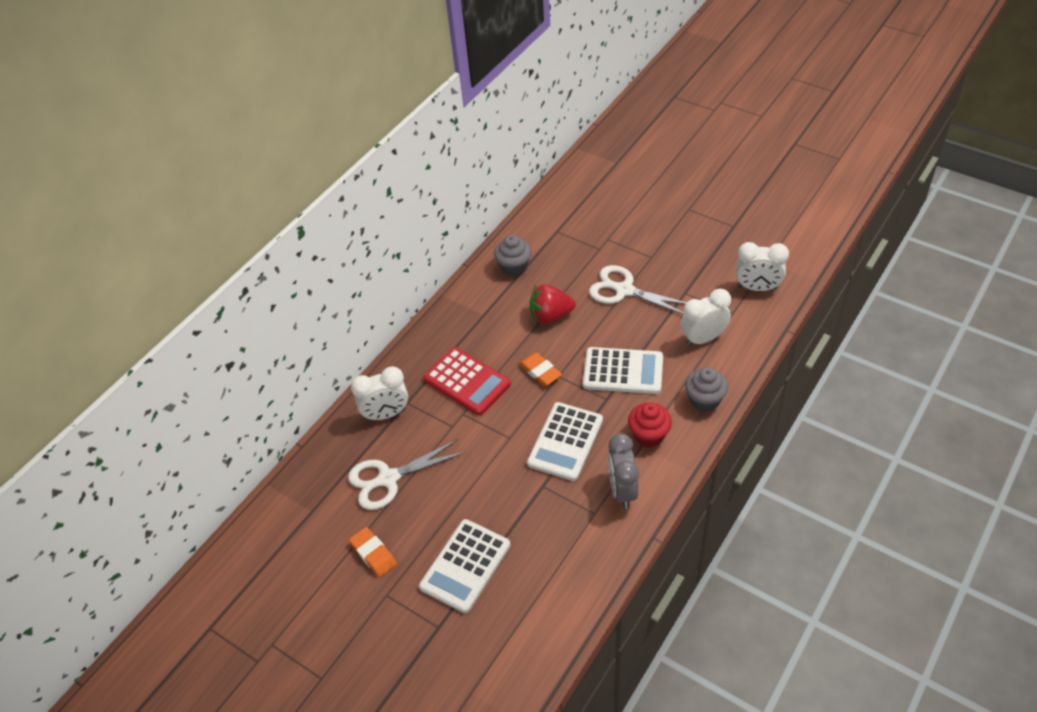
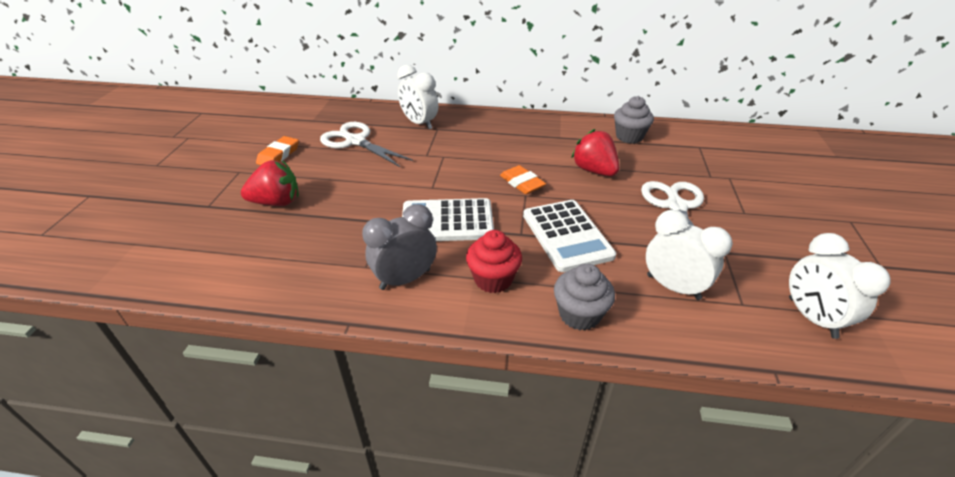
camera: 60 degrees right, 10 degrees down
white calculator [419,519,510,613] -> red strawberry [241,160,299,206]
red calculator [423,347,511,415] -> none
orange eraser [519,352,562,386] -> orange eraser turned 60 degrees counterclockwise [500,165,546,194]

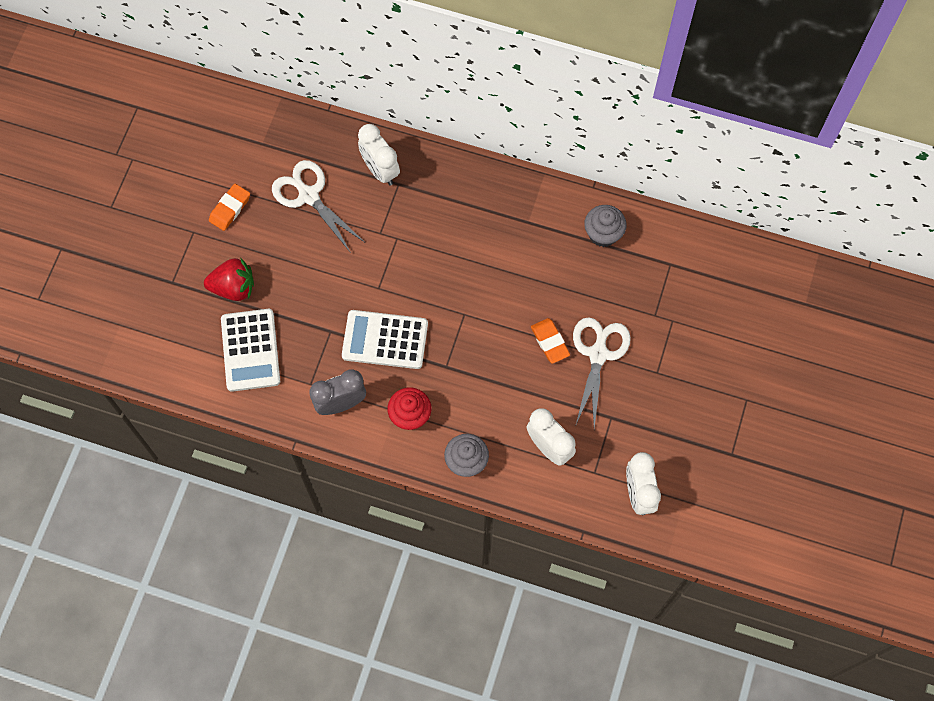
camera: 10 degrees right, 30 degrees up
orange eraser [500,165,546,194] -> orange eraser moved to [531,318,570,364]
white calculator [523,200,616,272] -> white calculator moved to [221,309,280,392]
red strawberry [571,129,619,176] -> none

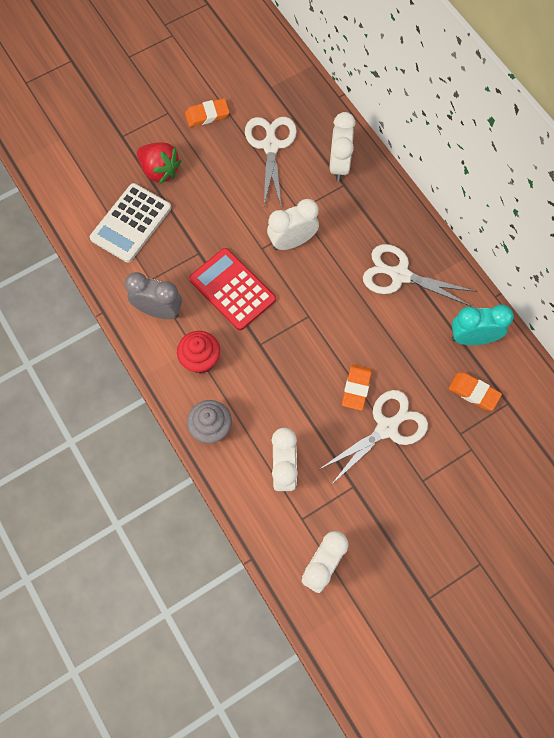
camera: 40 degrees right, 0 degrees up
white calculator [342,310,428,369] -> red calculator [189,248,276,330]
grey cupcake [584,205,627,247] -> turquoise clock [452,305,514,345]
none -> white clock [267,199,319,250]
none -> white scissors [363,244,476,307]
none -> orange eraser [449,372,502,411]

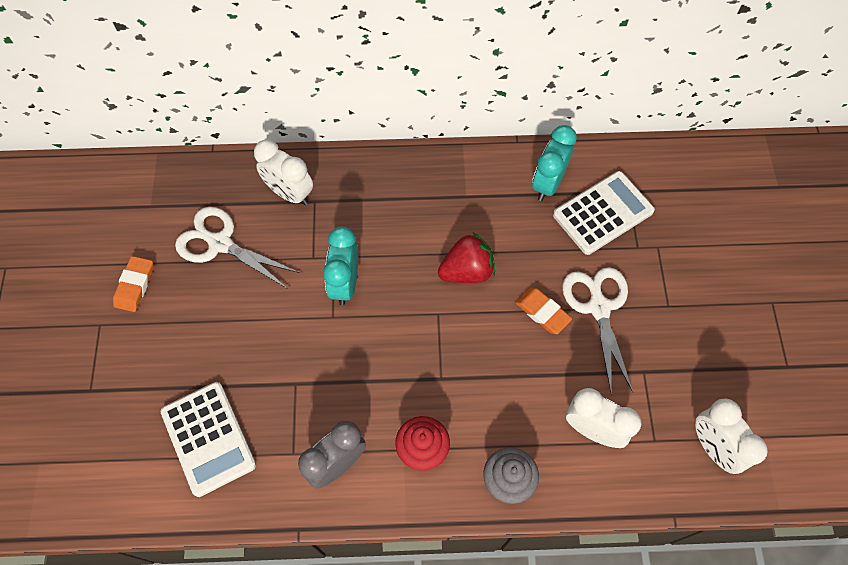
camera: 60 degrees left, 5 degrees down
red strawberry [137,142,181,184] -> red strawberry moved to [438,232,495,283]
red calculator [189,248,276,330] -> none
white clock [267,199,319,250] -> turquoise clock [323,227,358,305]
white scissors [363,244,476,307] -> none
orange eraser [449,372,502,411] -> white calculator [553,171,655,255]

